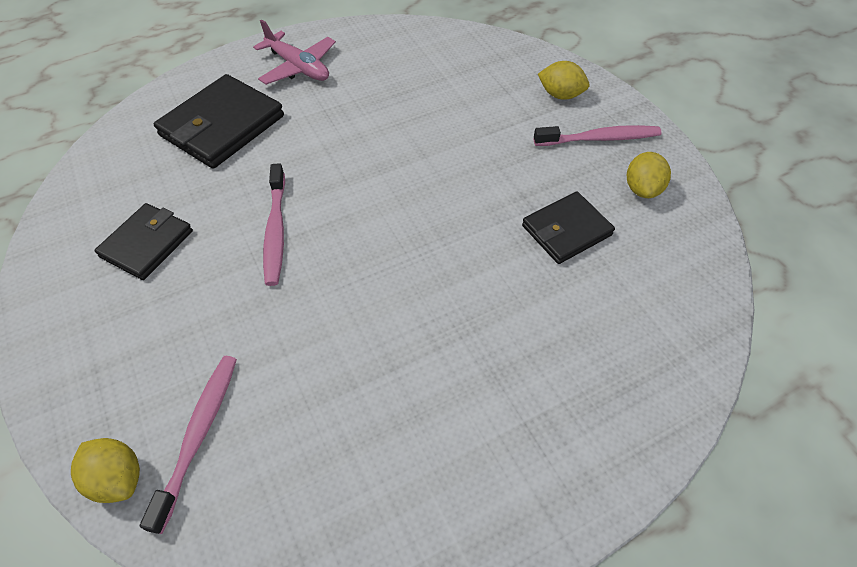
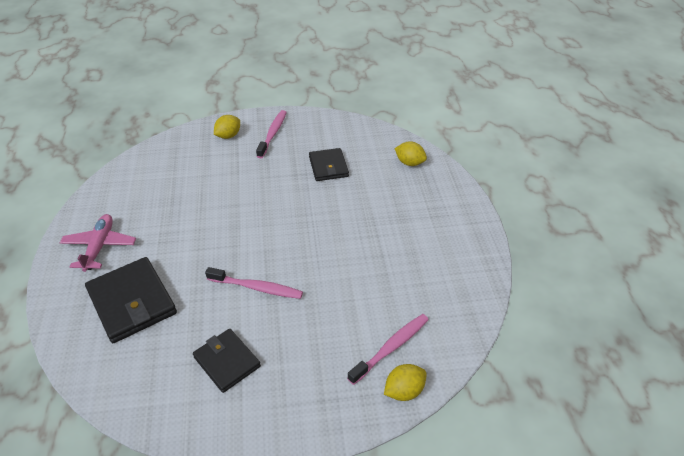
camera: 70 degrees left, 10 degrees down
pink toothbrush [140,356,237,534] -> pink toothbrush turned 105 degrees clockwise [347,314,429,385]
pink plane [253,19,336,85] -> pink plane turned 60 degrees counterclockwise [60,214,136,272]
yellow lemon [627,152,671,198] -> yellow lemon moved to [395,141,427,166]

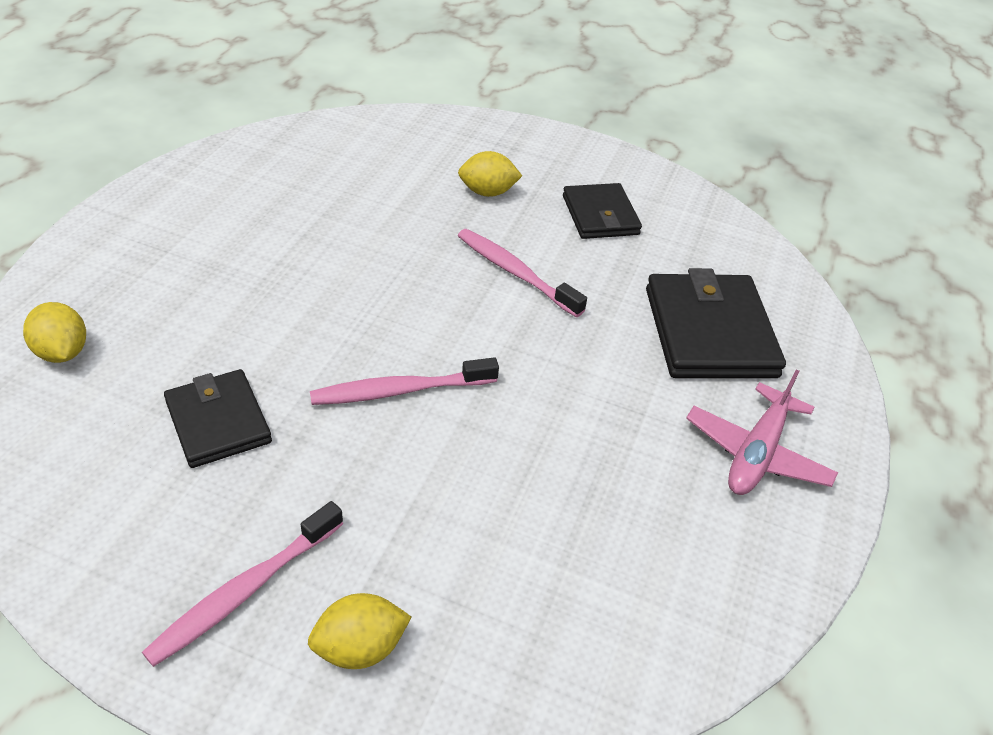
camera: 155 degrees left, 0 degrees up
black wallet [309,148,349,181] -> black wallet turned 45 degrees counterclockwise [164,369,272,468]
pink toothbrush [347,314,429,385] -> pink toothbrush moved to [310,358,499,405]
yellow lemon [384,364,427,401] -> yellow lemon moved to [458,151,522,197]

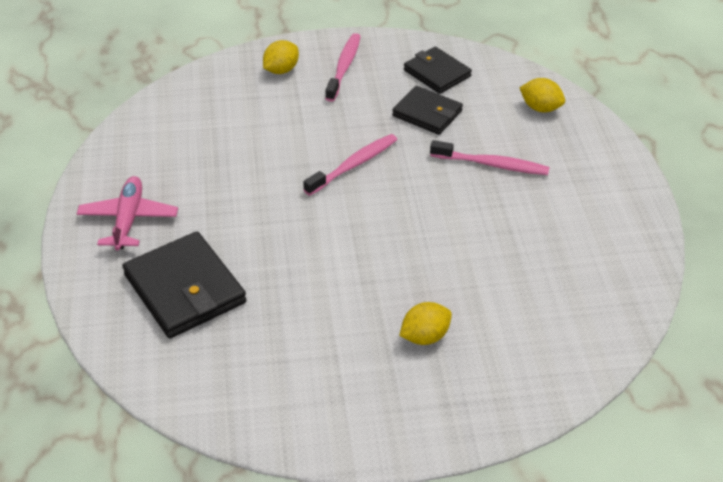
camera: 155 degrees right, 0 degrees up
pink toothbrush [458,229,587,317] -> pink toothbrush moved to [430,140,550,175]
black wallet [563,183,642,239] -> black wallet moved to [404,47,472,94]

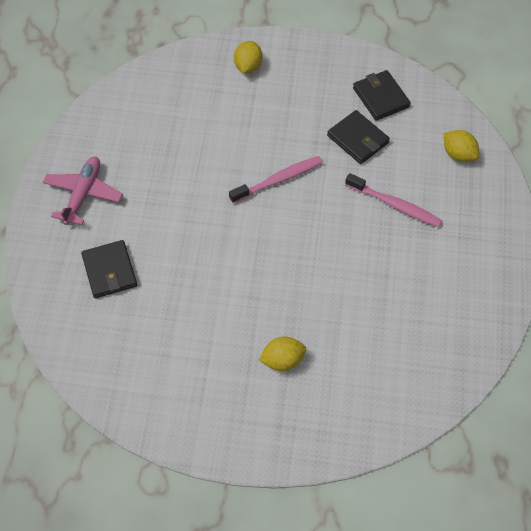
camera: 15 degrees right, 15 degrees up
black wallet [122,231,246,338] -> black wallet [81,240,137,298], size x0.63
yellow lemon [263,40,299,74] -> yellow lemon turned 45 degrees counterclockwise [234,41,262,73]
pink toothbrush [325,33,361,102] -> none

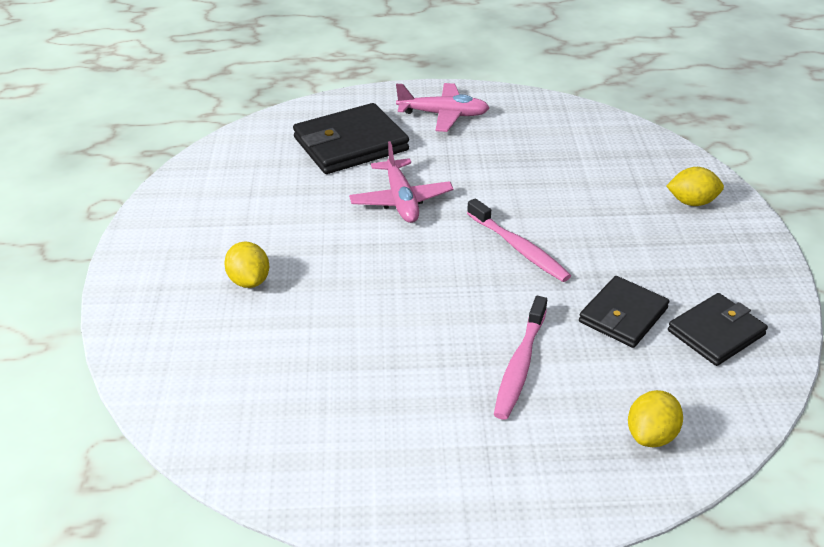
camera: 80 degrees right, 20 degrees down
black wallet [81,240,137,298] -> black wallet [293,103,409,174], size x1.58
none -> pink plane [349,141,453,223]

